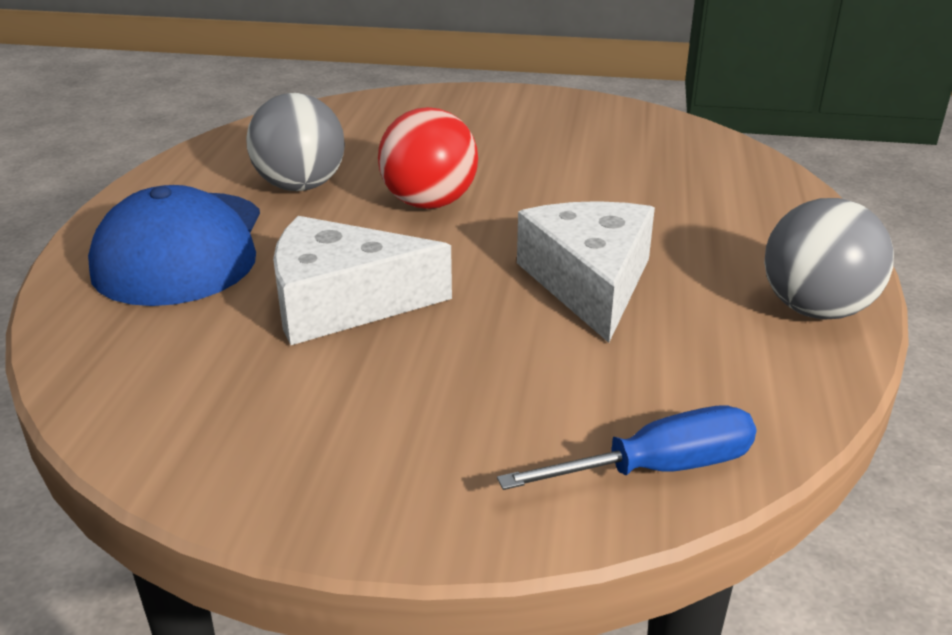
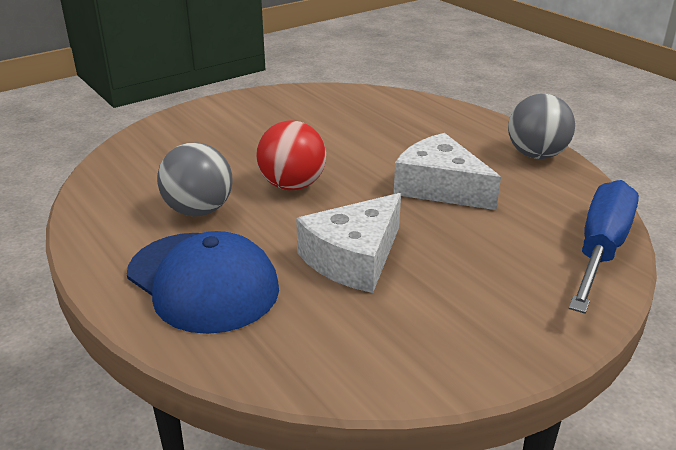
camera: 45 degrees left, 0 degrees up
blue screwdriver [497,406,757,490] -> blue screwdriver [569,180,639,314], size x1.55

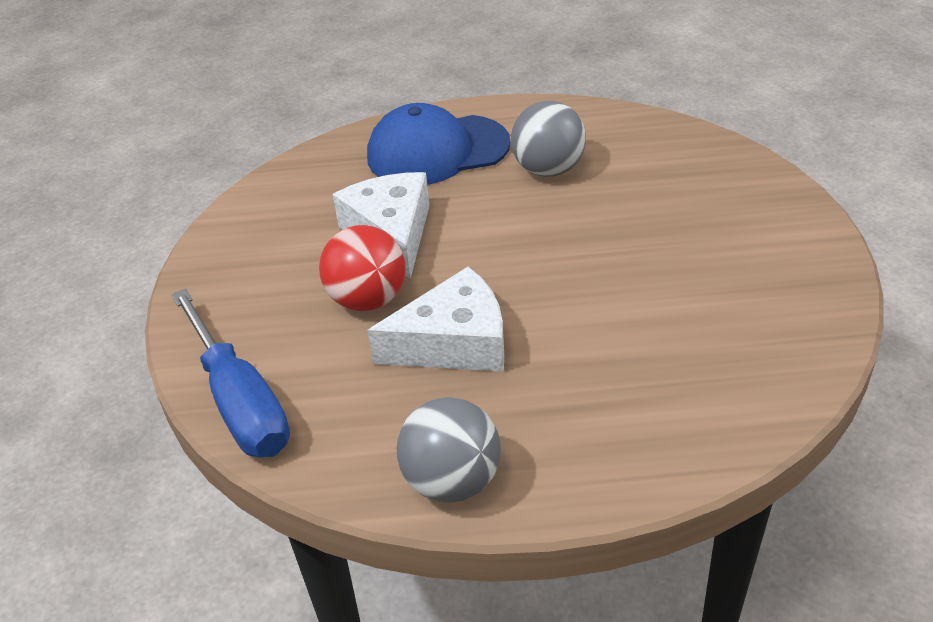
camera: 125 degrees right, 10 degrees up
red ball [256,120,326,190] -> red ball moved to [319,225,406,311]

